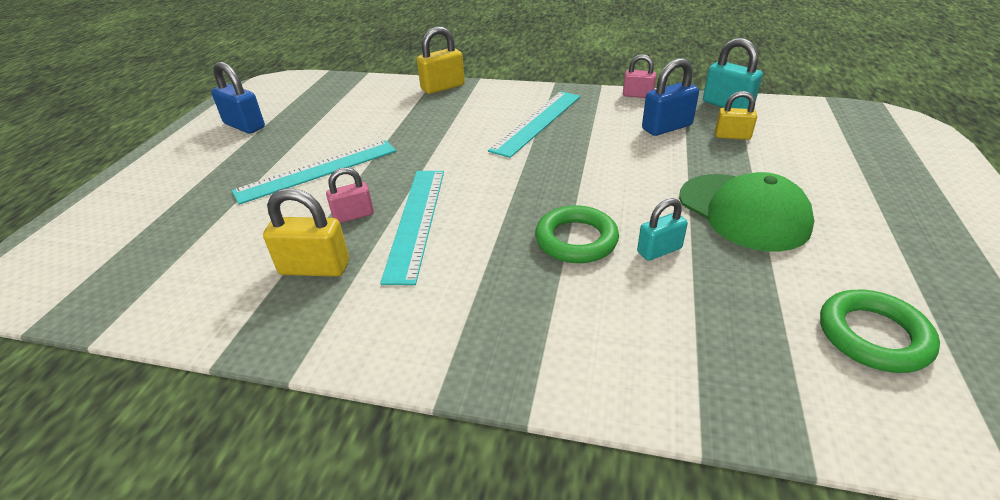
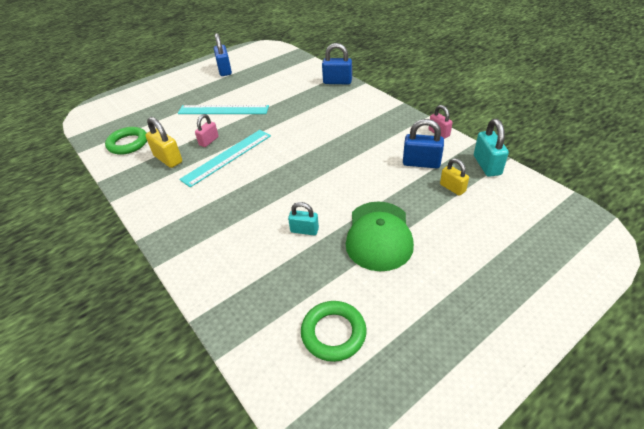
camera: 40 degrees right, 5 degrees up
pink padlock [326,167,374,223] -> pink padlock turned 75 degrees counterclockwise [195,114,219,147]
yellow padlock [417,27,465,94] -> blue padlock [322,43,352,85]
turquoise ruler [488,91,581,158] -> none
green ring [535,205,619,263] -> green ring moved to [105,127,147,155]

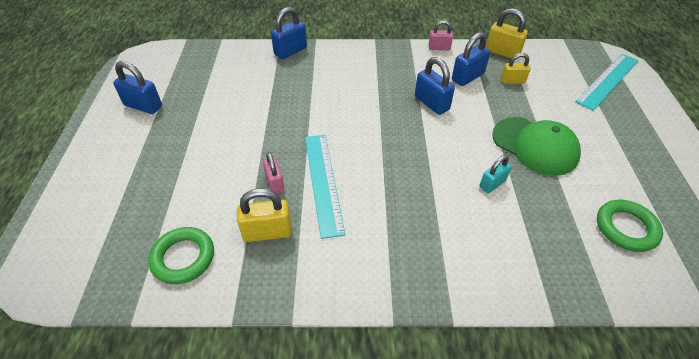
camera: 55 degrees left, 5 degrees up
turquoise ruler [178,105,269,114] -> turquoise ruler moved to [575,54,639,111]
turquoise padlock [474,119,509,177] -> yellow padlock [486,8,528,59]
none -> blue padlock [415,57,455,115]

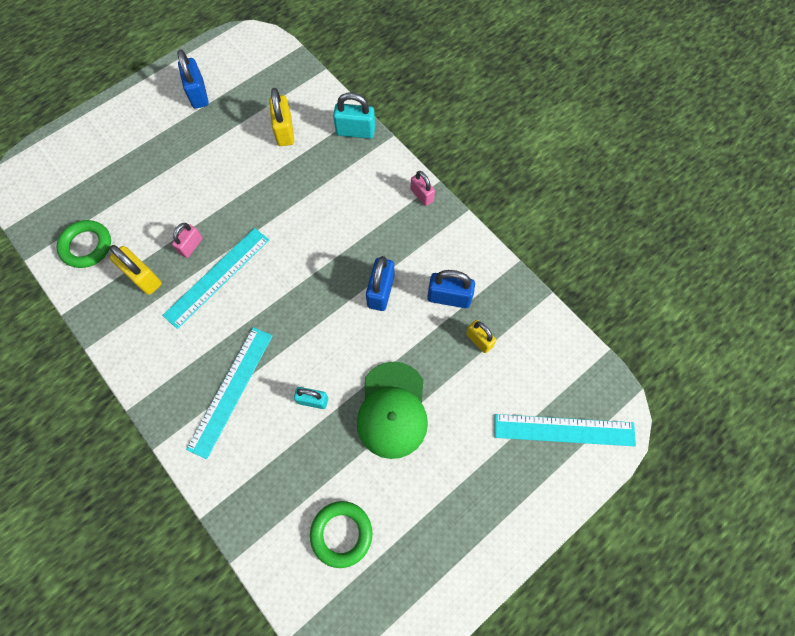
camera: 50 degrees right, 20 degrees up
blue padlock [271,7,307,59] -> turquoise padlock [333,92,375,139]
pink padlock [428,20,453,50] -> pink padlock moved to [410,171,435,206]
yellow padlock [486,8,528,59] -> yellow padlock moved to [269,88,294,146]
none -> turquoise ruler [186,327,273,459]

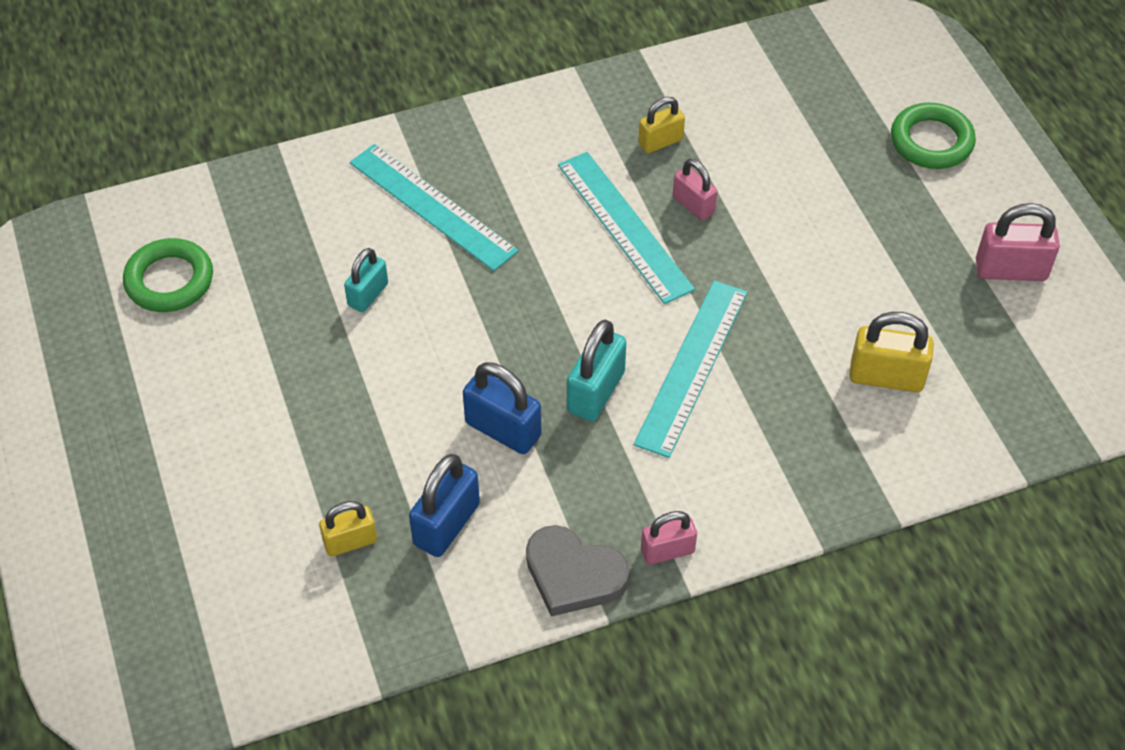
camera: 110 degrees right, 15 degrees down
green ring [56,220,111,268] -> green ring moved to [891,103,976,169]
yellow padlock [110,245,162,295] -> yellow padlock [638,96,685,153], size x0.66
blue padlock [177,49,209,109] -> pink padlock [976,203,1060,281]
turquoise padlock [333,92,375,139] -> turquoise padlock moved to [567,320,627,421]
green cap [357,362,428,459] -> none
turquoise ruler [494,414,636,446] -> turquoise ruler moved to [634,280,748,458]
none -> grey heart [526,525,630,617]

